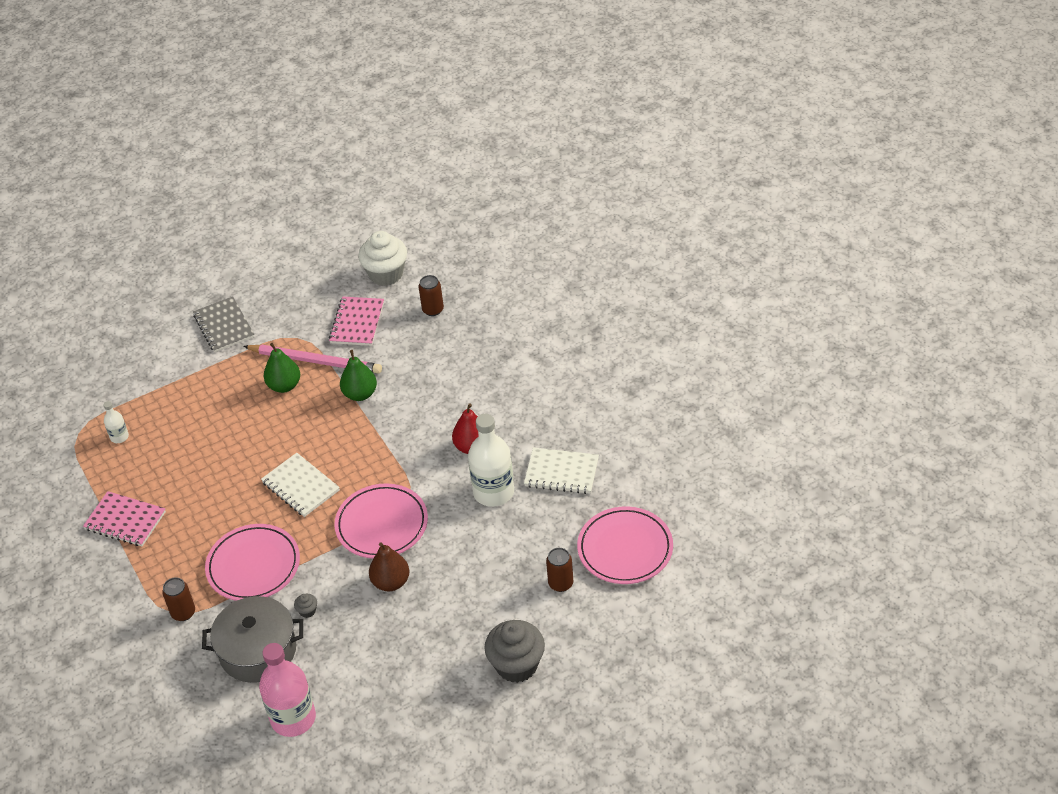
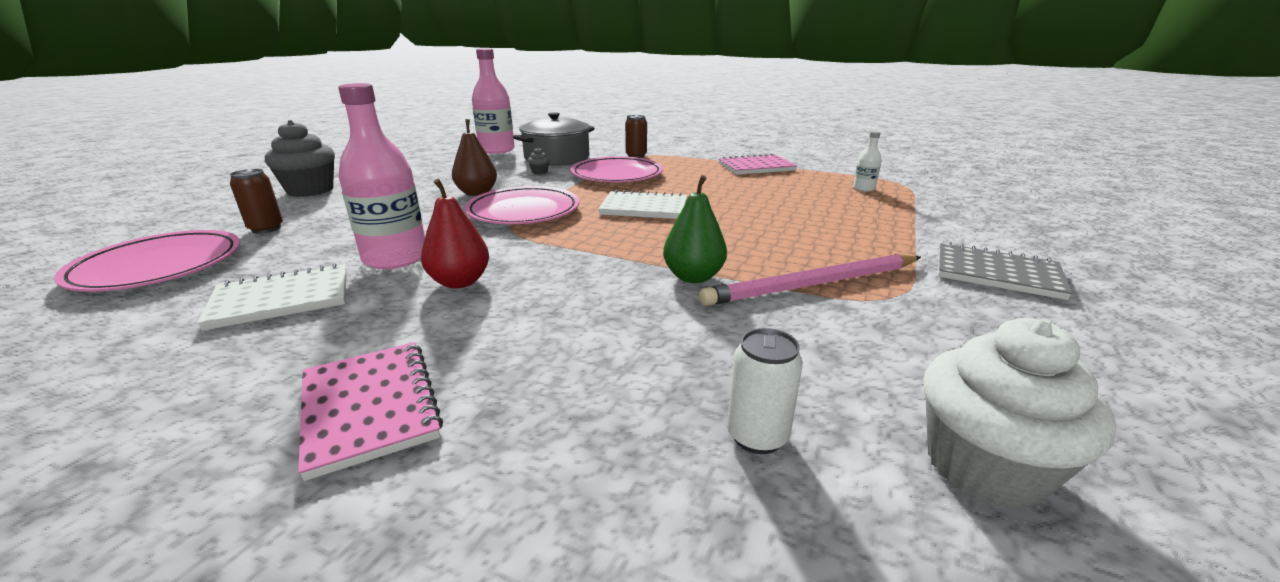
camera: 140 degrees right, 20 degrees down
green pear [264,343,300,393] -> none
pink notebook [329,297,384,346] -> pink notebook moved to [298,342,443,481]
brown can [419,275,444,316] -> white can [727,328,803,454]
white bottle [468,414,514,507] -> pink bottle [338,83,425,269]

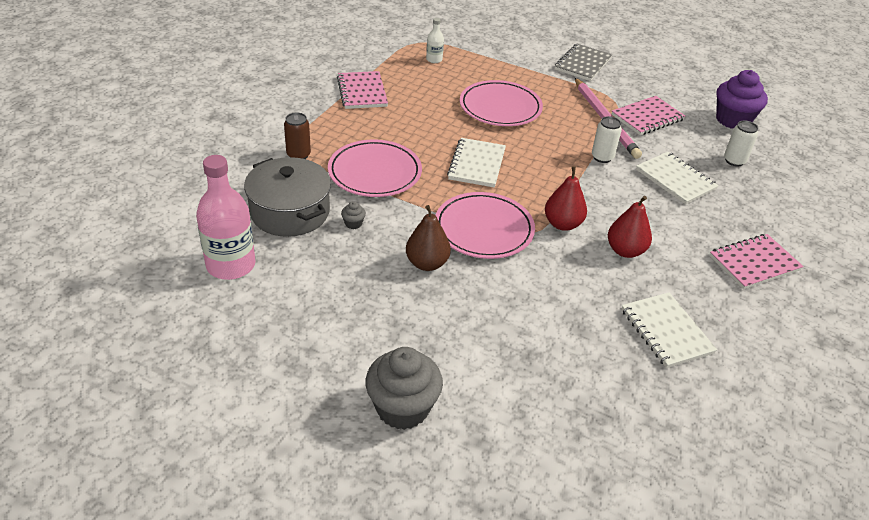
camera: 90 degrees left, 15 degrees up
pink plate [54,230,240,292] -> pink plate moved to [460,80,543,126]
brown can [230,169,283,234] -> none
pink bottle [338,83,425,269] -> none
green pear [663,175,727,283] -> white can [592,116,622,163]
white cupcake [923,318,1116,510] -> purple cupcake [716,70,768,129]
none -> red pear [545,166,587,231]
none -> pink notebook [611,96,685,135]
none -> white notebook [636,152,719,205]

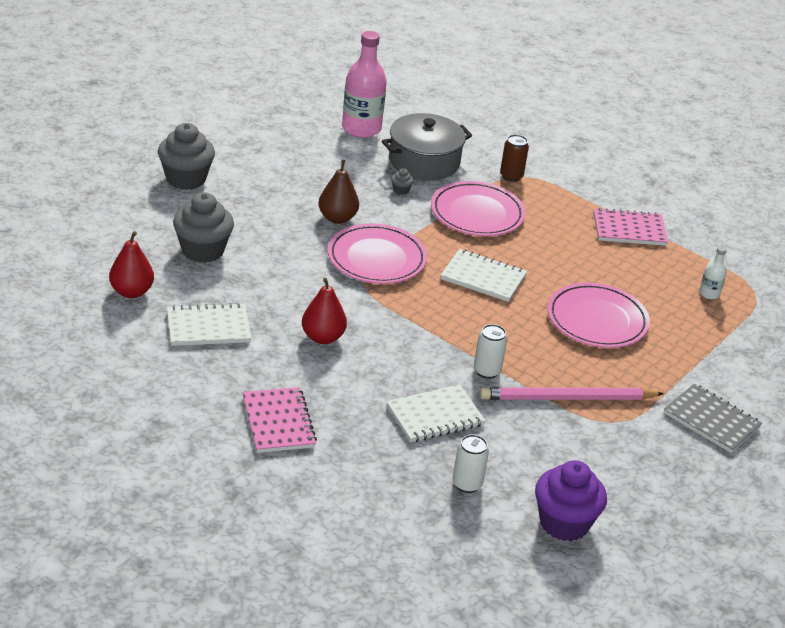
camera: 100 degrees right, 5 degrees down
red pear [545,166,587,231] -> red pear moved to [109,231,154,298]
pink notebook [611,96,685,135] -> none
none -> grey cupcake [173,192,234,263]

